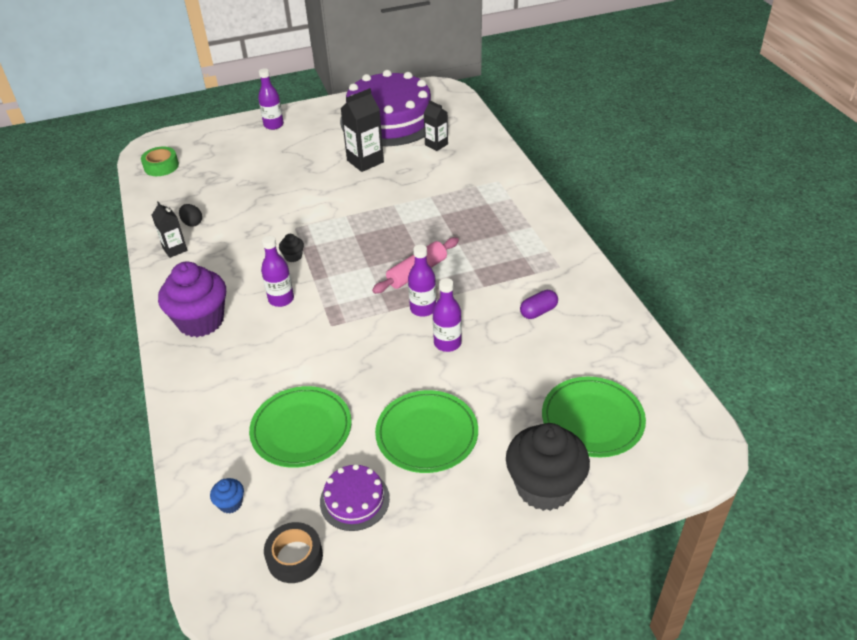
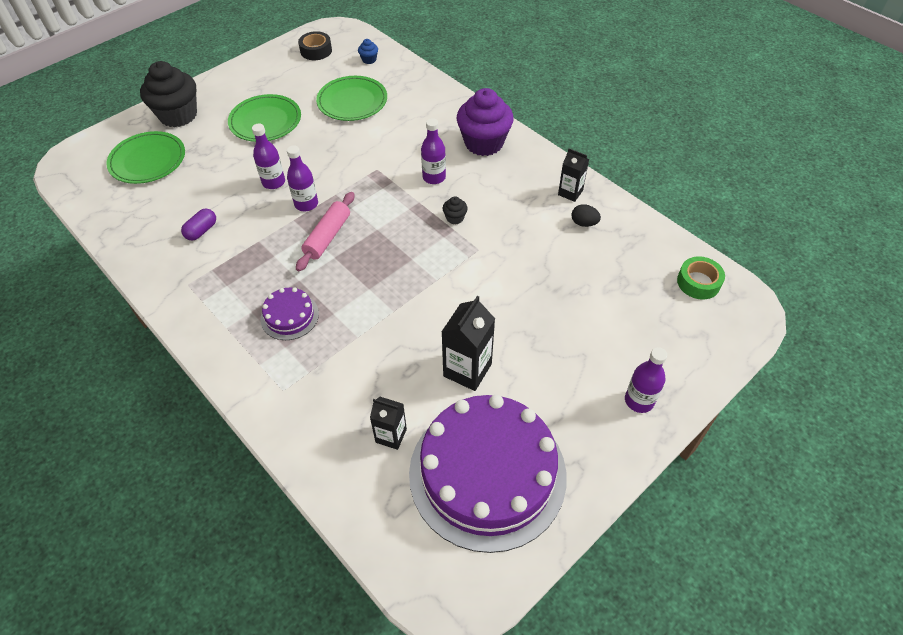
camera: 155 degrees right, 10 degrees up
purple cake [320,464,390,531] -> purple cake moved to [261,287,319,340]

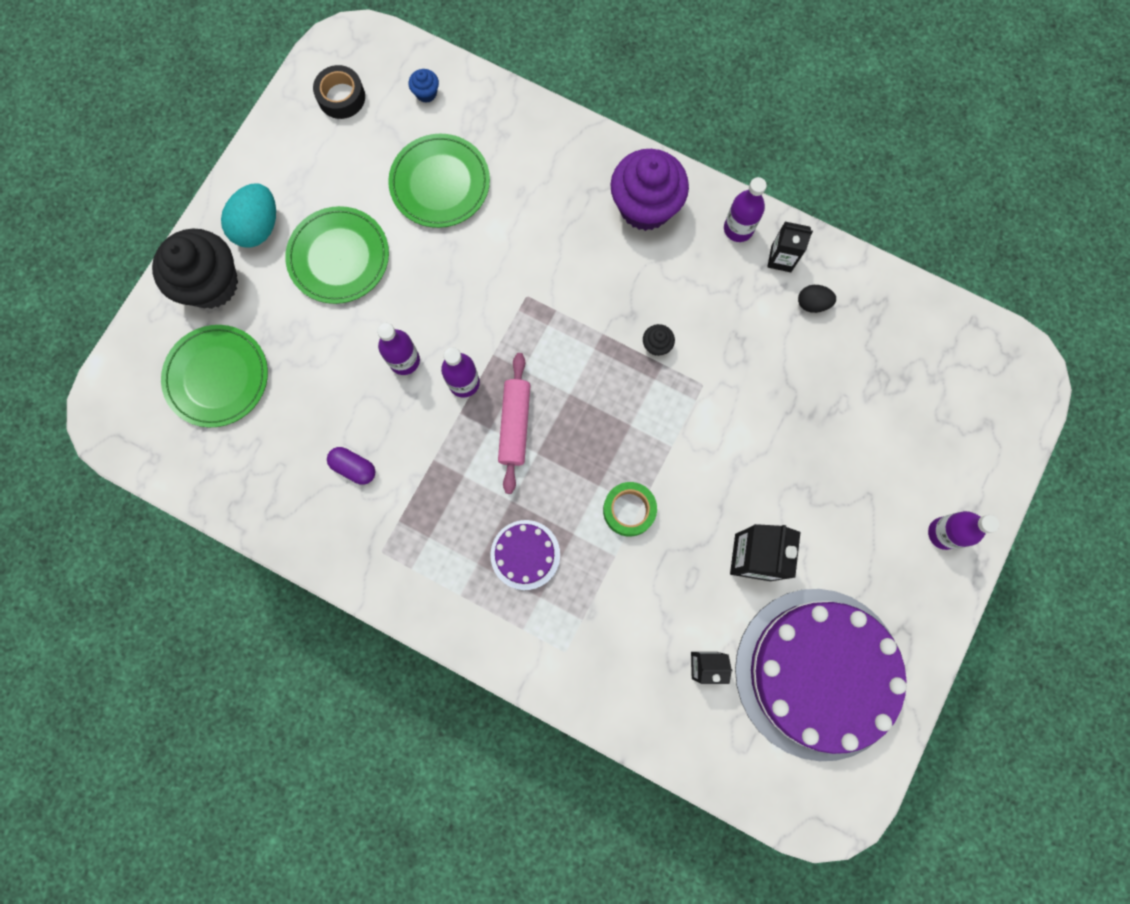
camera: 20 degrees left, 25 degrees up
purple capsule [181,209,216,241] -> purple capsule turned 75 degrees counterclockwise [327,447,375,485]
purple bottle [421,118,446,184] -> purple bottle moved to [724,177,767,242]
green tape [677,256,725,300] -> green tape moved to [603,482,657,537]
none -> turquoise egg [221,184,276,248]

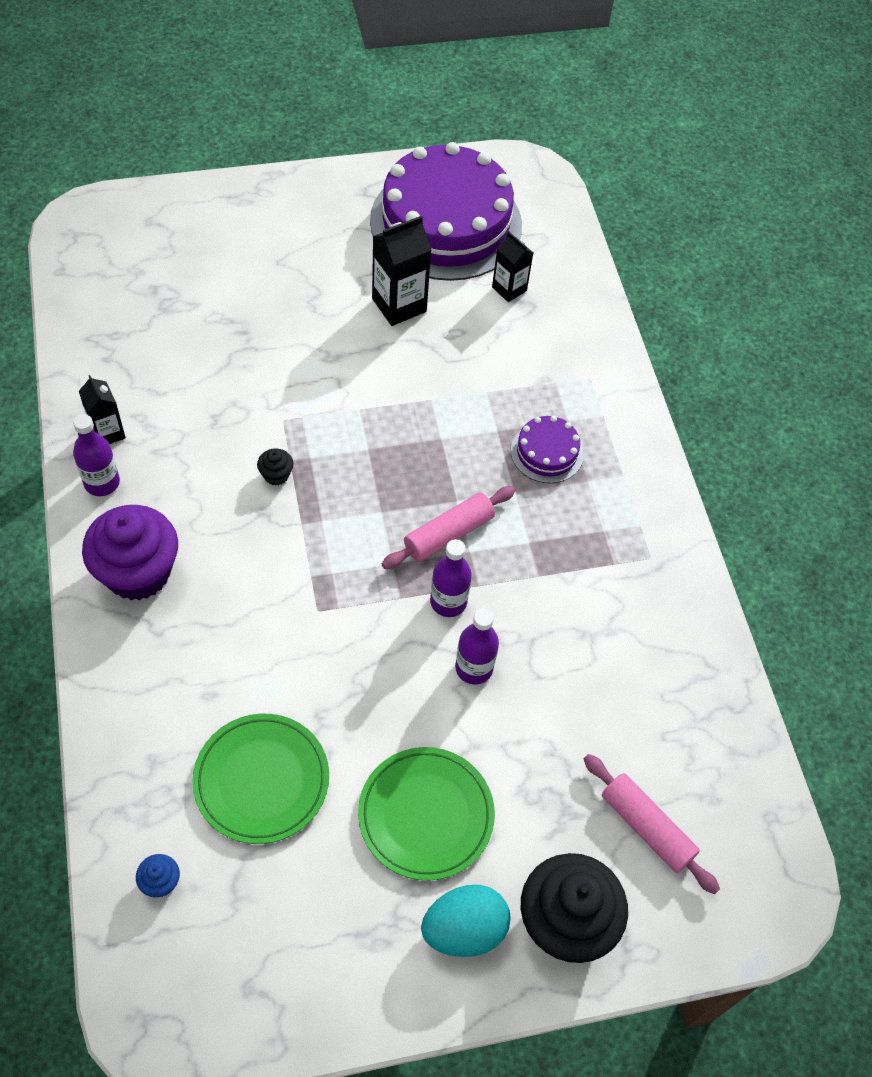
camera: 135 degrees left, 20 degrees down
green plate [161,325,268,427] -> pink rolling pin [584,754,720,894]
black tape [313,65,365,119] -> none
purple capsule [327,447,375,485] -> none
green tape [603,482,657,537] -> none
black egg [798,285,836,313] -> none
purple bottle [928,511,999,550] -> none

